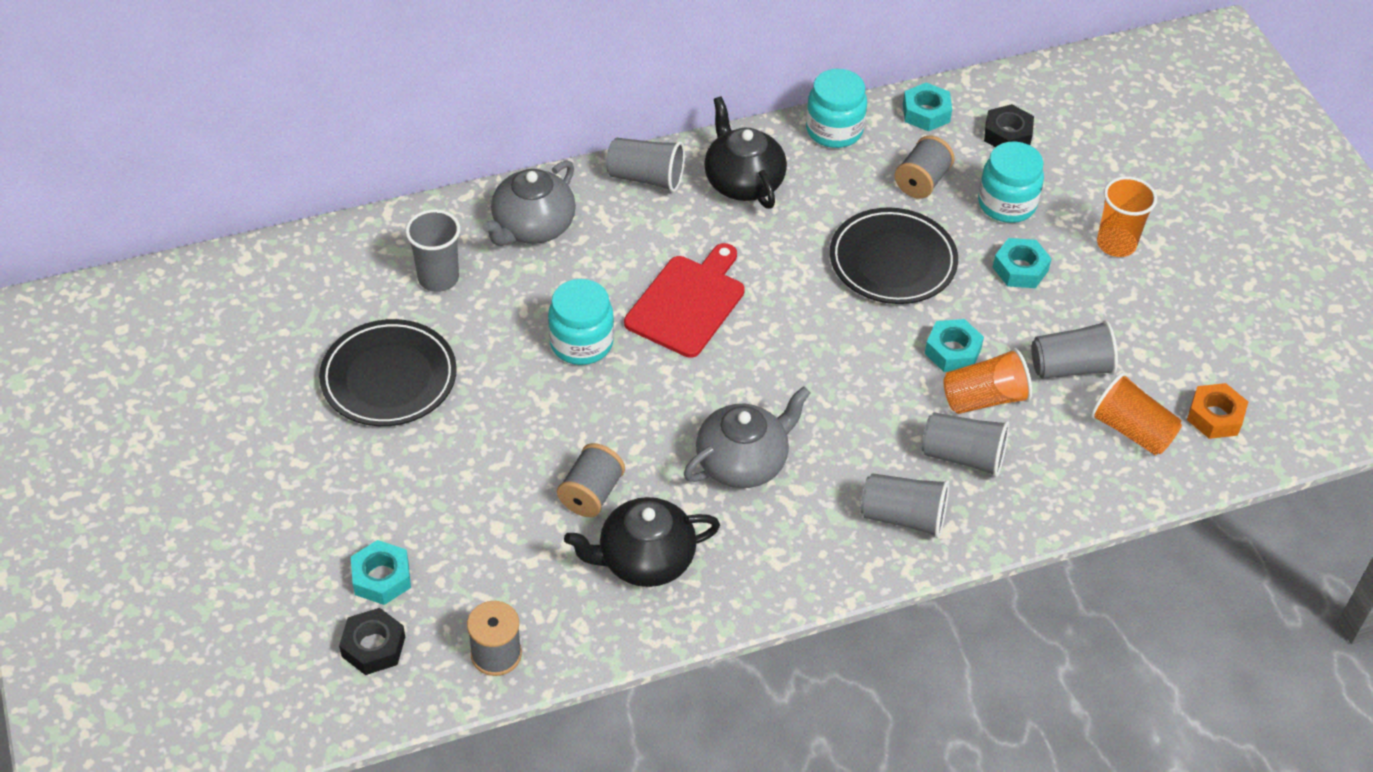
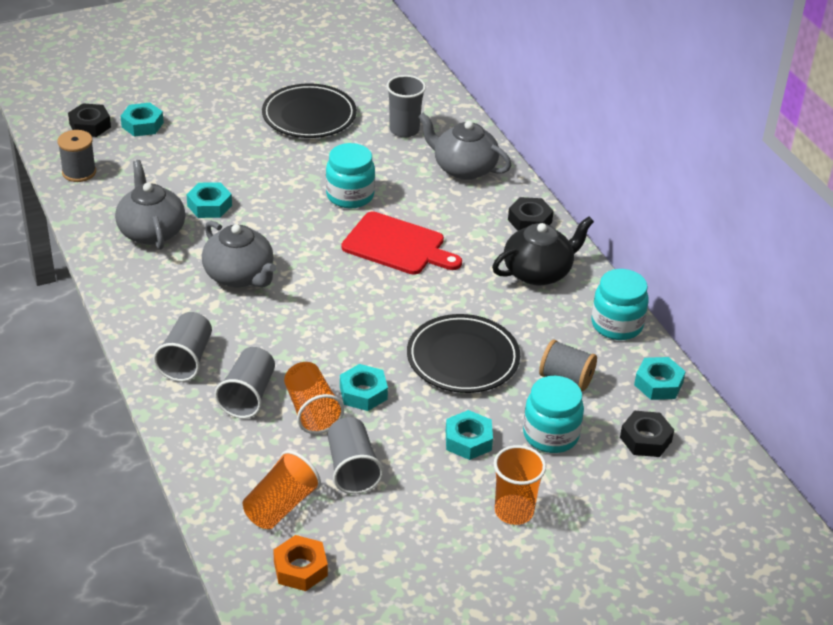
camera: 85 degrees right, 10 degrees down
grey spool [557,443,625,517] -> turquoise nut [186,182,232,218]
black teapot [564,497,720,587] -> grey teapot [115,160,185,250]
grey cup [606,138,685,192] -> black nut [508,197,554,231]

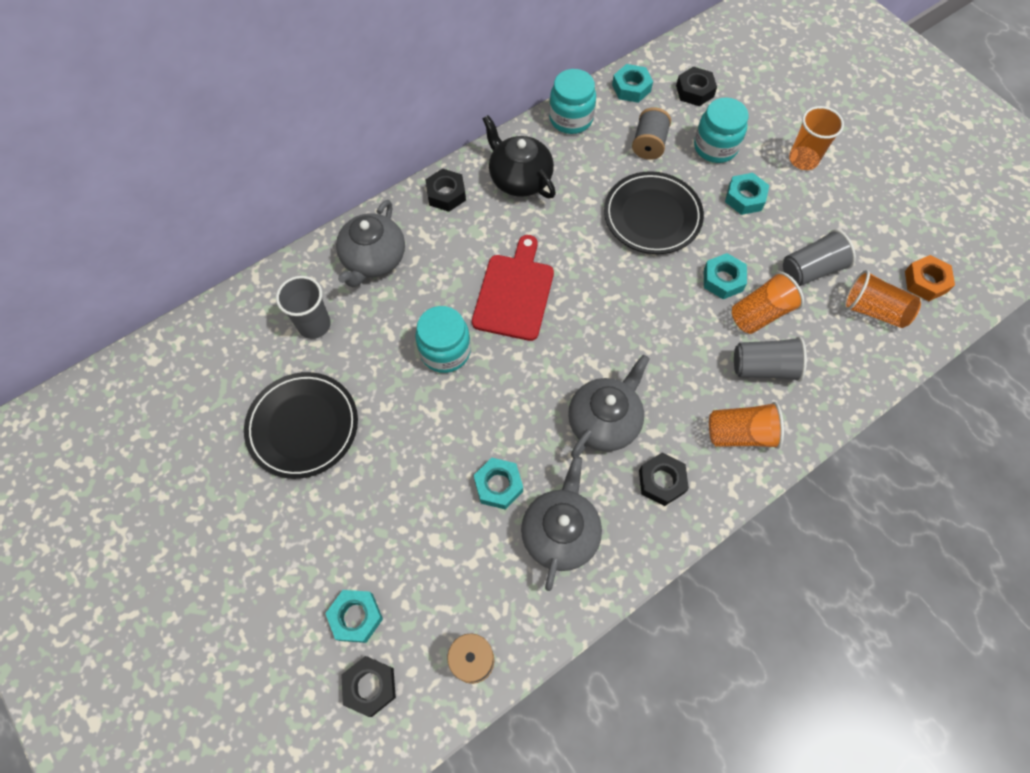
camera: 100 degrees left, 25 degrees up
grey teapot [115,160,185,250] -> grey teapot turned 135 degrees clockwise [521,456,602,591]
grey cup [153,312,212,382] -> orange cup [709,402,784,449]
none -> black nut [639,453,689,506]

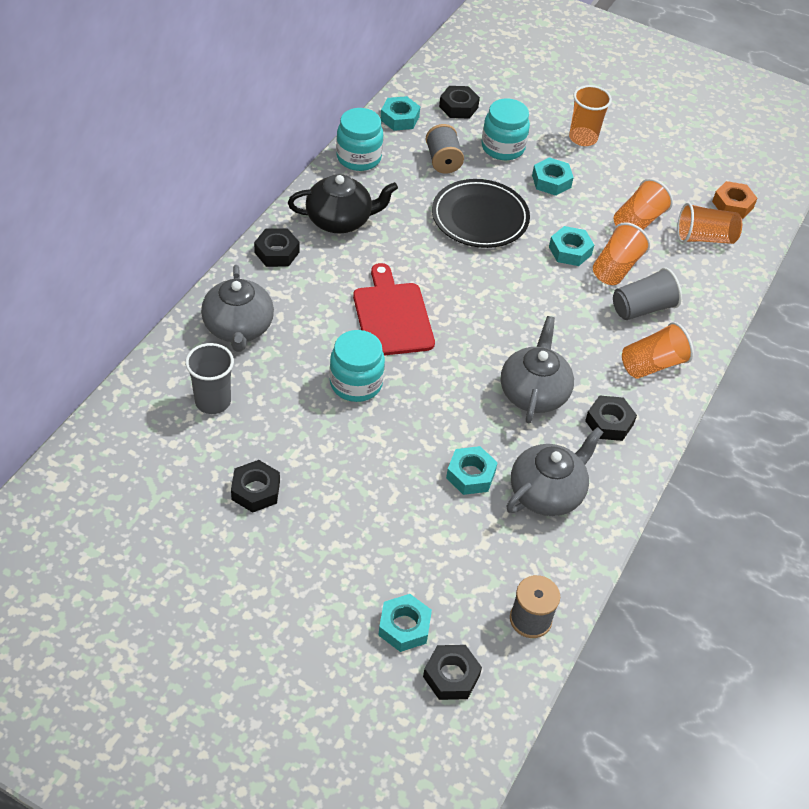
camera: 30 degrees left, 15 degrees down
black plate [244,372,358,479] -> black nut [231,460,280,513]
black teapot [483,115,556,198] -> black teapot turned 150 degrees clockwise [288,174,398,233]
grey teapot [521,456,602,591] -> grey teapot turned 60 degrees clockwise [506,427,604,516]
grey cup [783,229,856,286] -> orange cup [614,178,673,230]

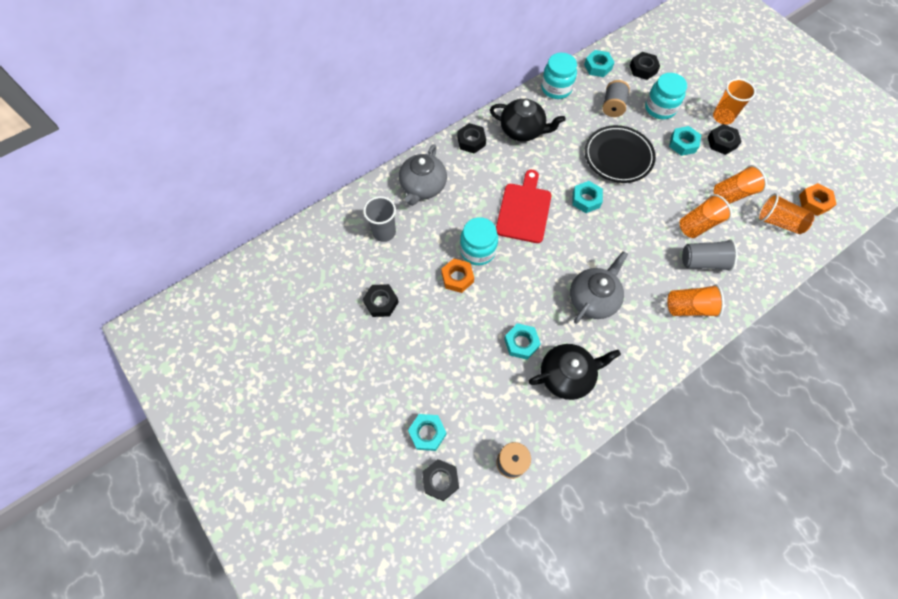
camera: 30 degrees right, 15 degrees up
grey teapot [506,427,604,516] -> black teapot [528,344,621,400]
turquoise nut [549,226,594,266] -> turquoise nut moved to [572,181,603,213]
black nut [585,395,637,441] -> black nut moved to [708,124,741,155]
none -> orange nut [441,258,474,293]

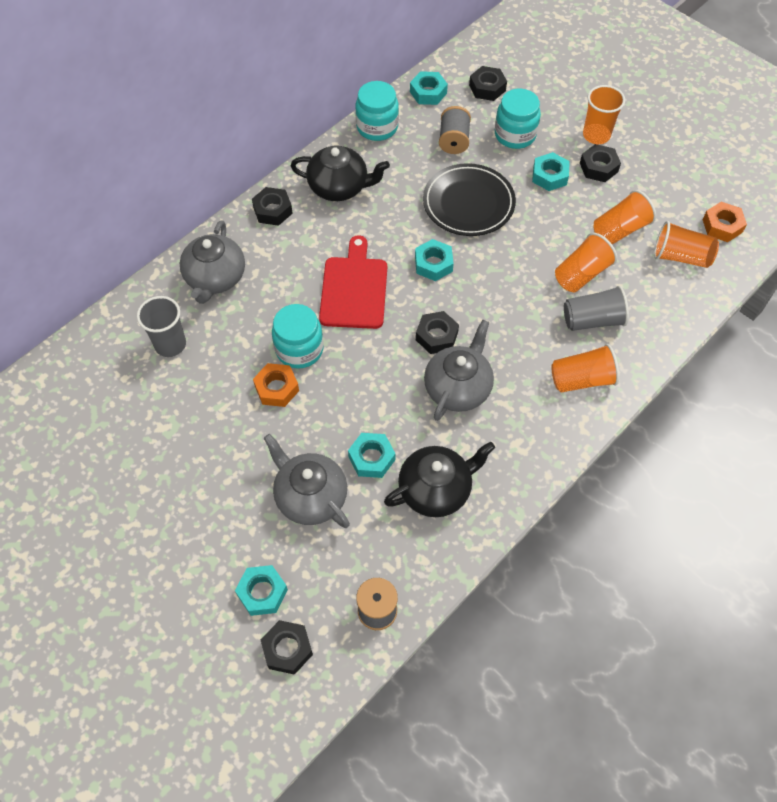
camera: 10 degrees left, 5 degrees down
black nut [363,284,399,317] -> black nut moved to [416,311,459,354]
none -> grey teapot [264,434,350,528]

